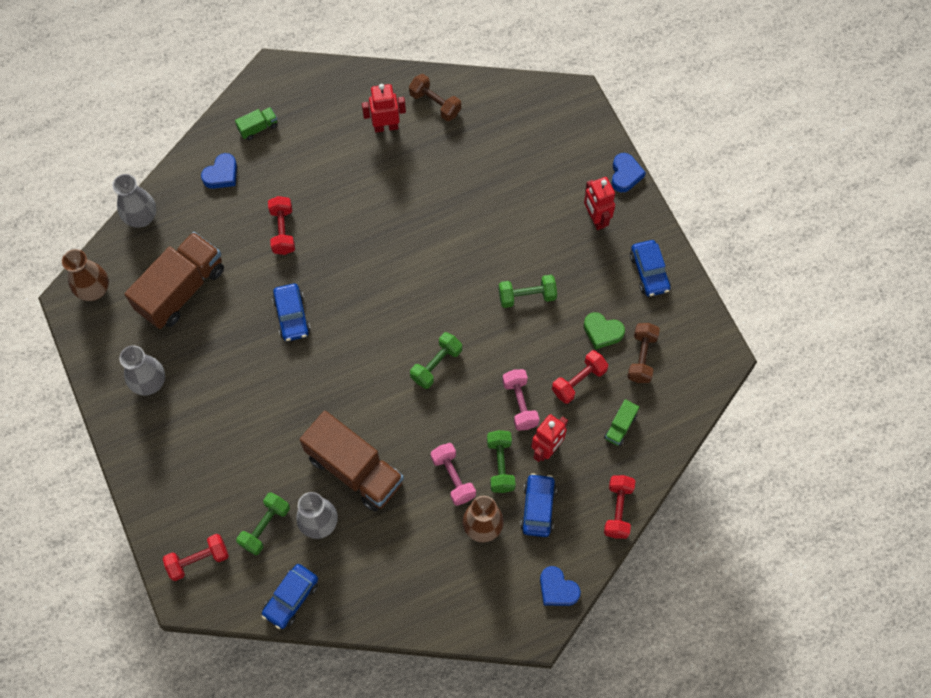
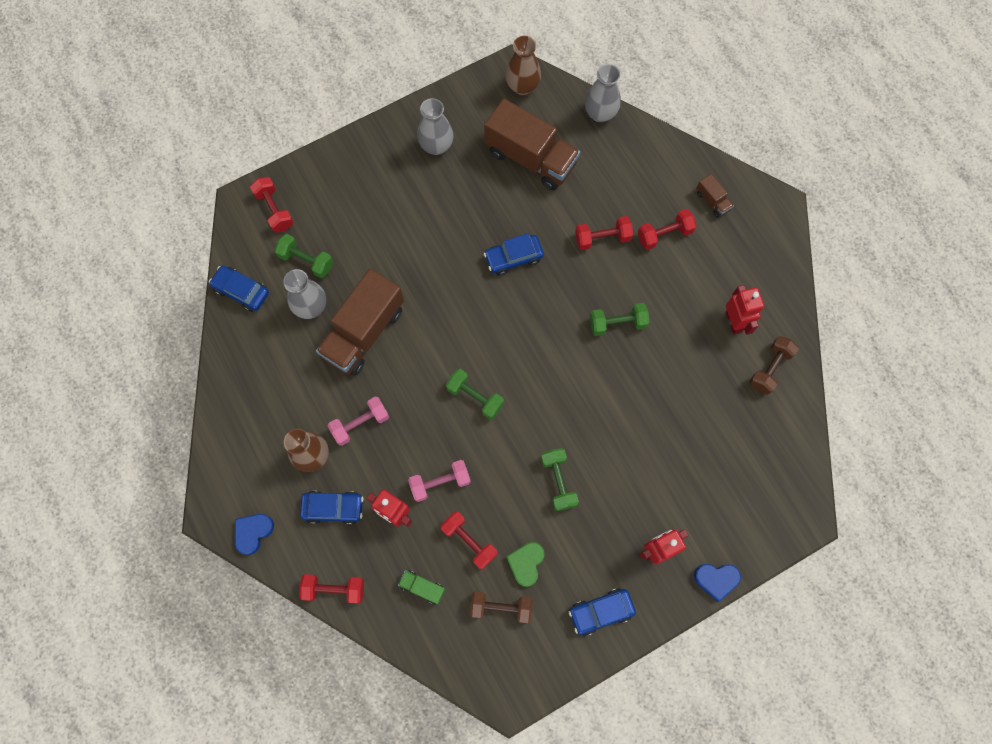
camera: 85 degrees right, 5 degrees up
blue heart [201,153,237,189] -> none
green truck [235,107,277,140] -> brown truck [696,174,734,218]
green dumbbell [487,430,515,493] -> green dumbbell moved to [590,303,649,336]
none -> red dumbbell [638,209,697,250]

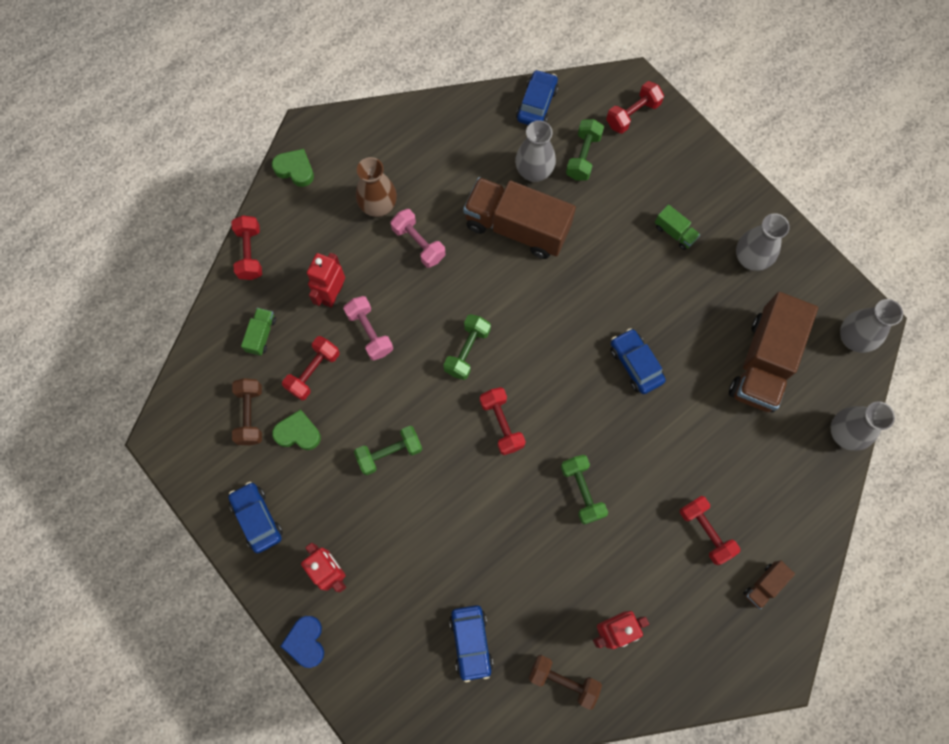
camera: 80 degrees right, 0 degrees up
blue heart [235,514,274,555] -> green heart [272,149,314,187]
blue car [300,491,363,525] -> blue car moved to [449,605,493,682]
brown vase [505,36,541,95] -> grey vase [840,299,903,353]
red dumbbell [575,216,633,250] -> red dumbbell moved to [480,387,526,455]
none -> green truck [655,204,700,250]

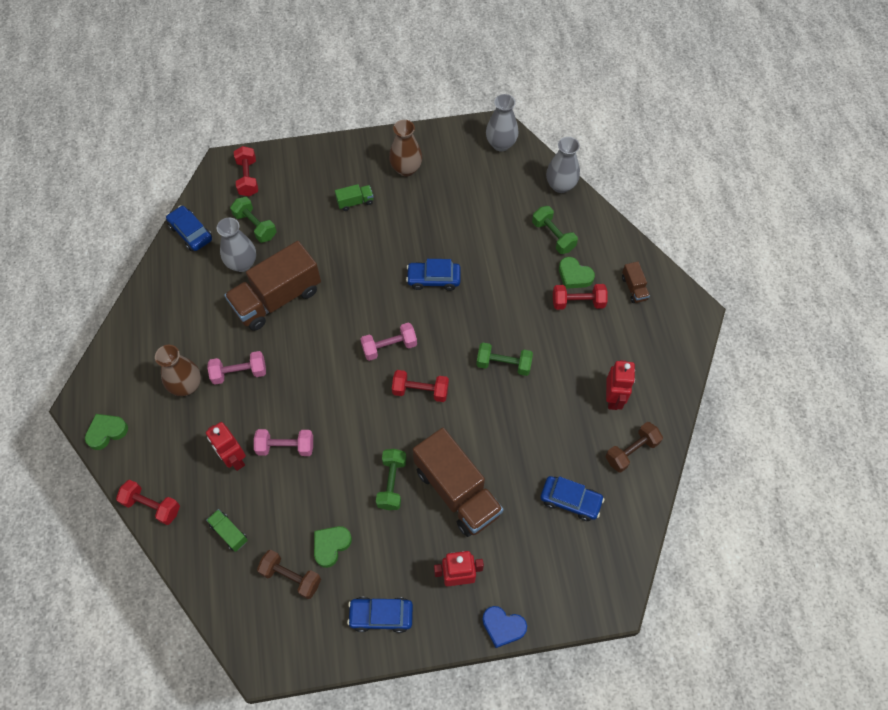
camera: 60 degrees left, 10 degrees down
red dumbbell [282,336,340,400] -> none
green dumbbell [443,314,491,380] -> green dumbbell moved to [532,206,578,254]
brown truck [729,292,818,412] -> brown truck moved to [413,428,504,537]
grey vase [736,213,790,271] -> brown vase [389,120,422,177]
none -> pink dumbbell [360,322,417,361]
none -> green heart [559,257,595,289]

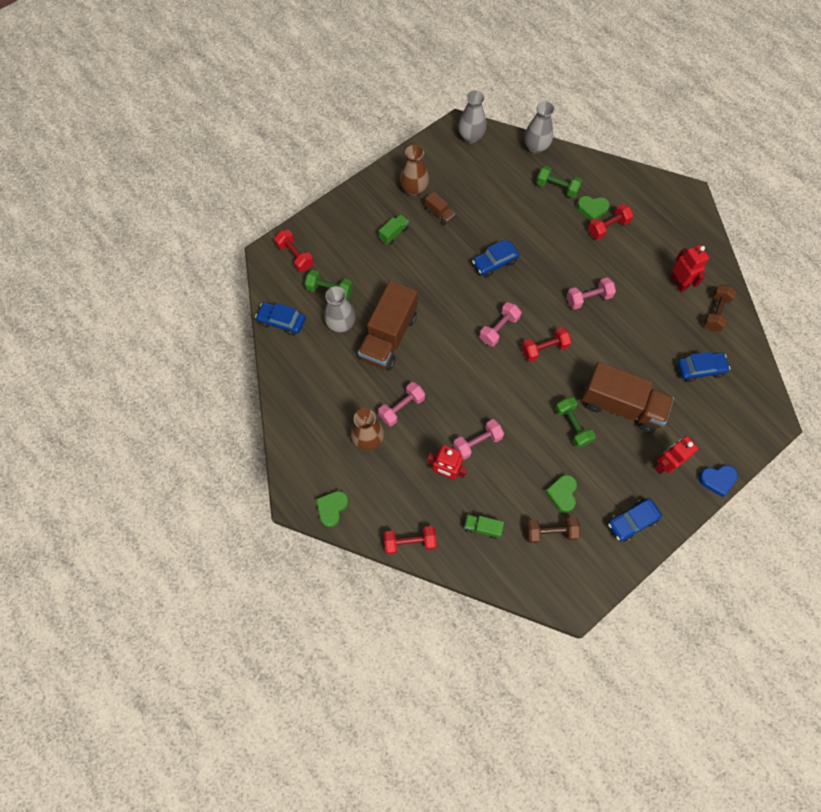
camera: 30 degrees left, 5 degrees up
green dumbbell [476,342,533,376] -> pink dumbbell [567,277,616,310]
brown truck [622,261,650,303] -> brown truck moved to [425,191,455,225]

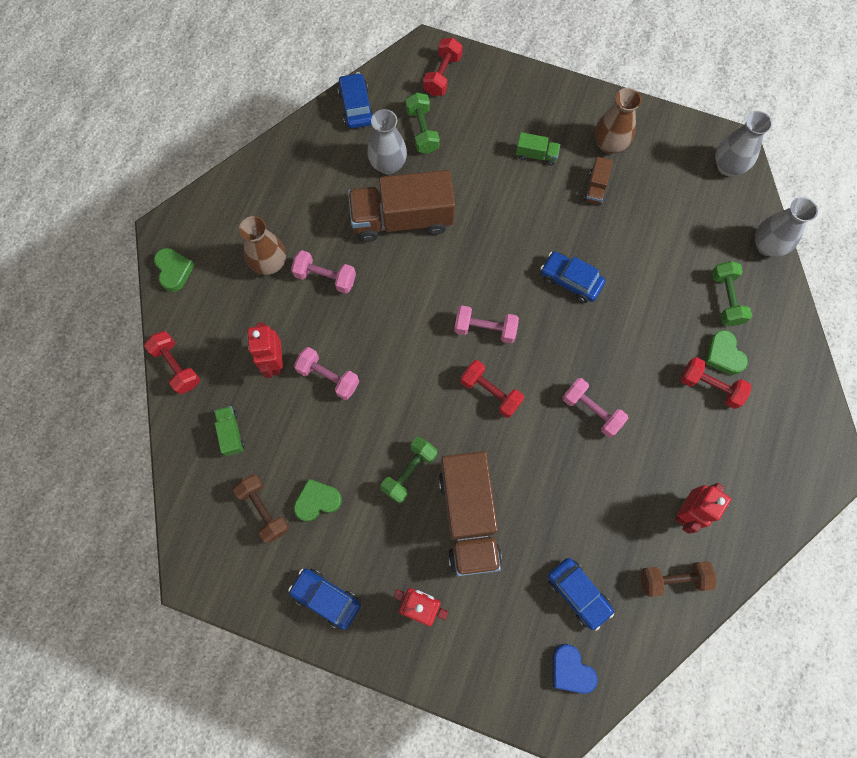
camera: 60 degrees right, 5 degrees up
green heart [316,491,349,527] -> green heart turned 75 degrees clockwise [154,248,195,292]
blue heart [698,465,738,497] -> blue heart moved to [552,644,598,694]

